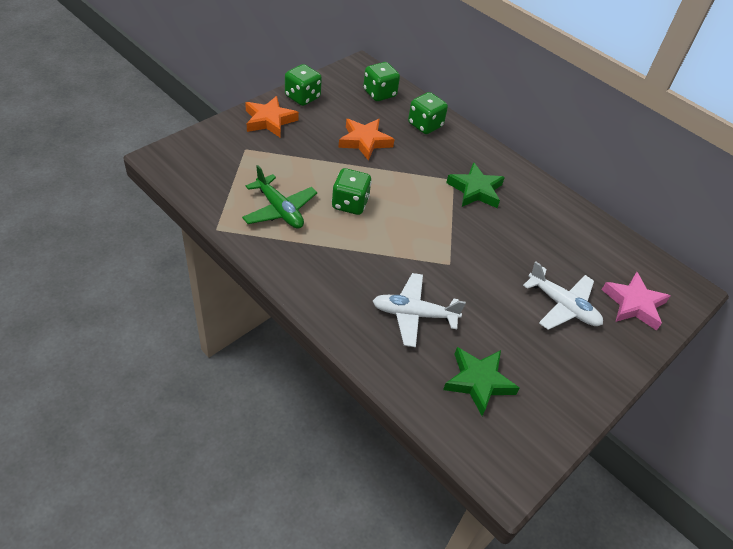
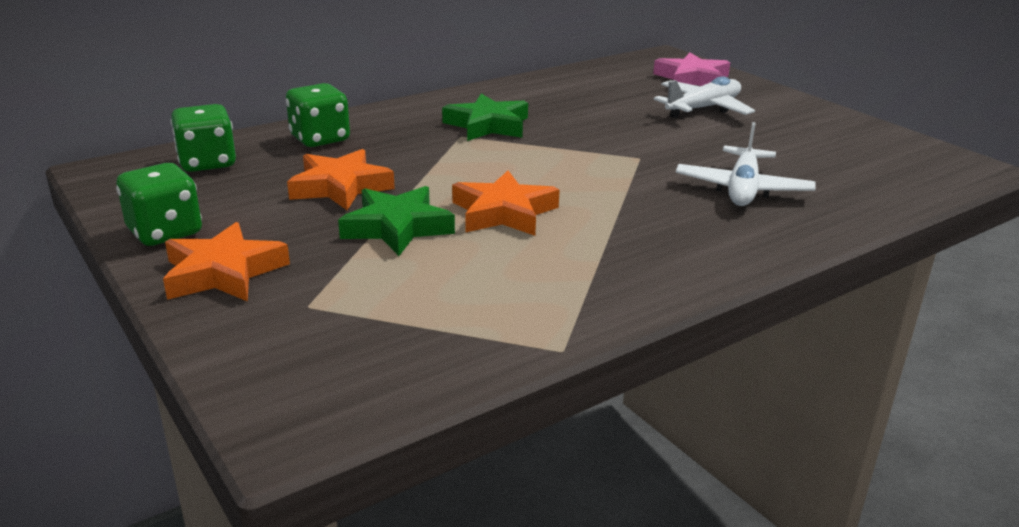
camera: 75 degrees left, 20 degrees down
green plane [242,165,317,229] -> none
green dice [332,168,372,215] -> orange star [452,171,560,236]
green star [443,347,520,416] -> green star moved to [338,186,455,256]

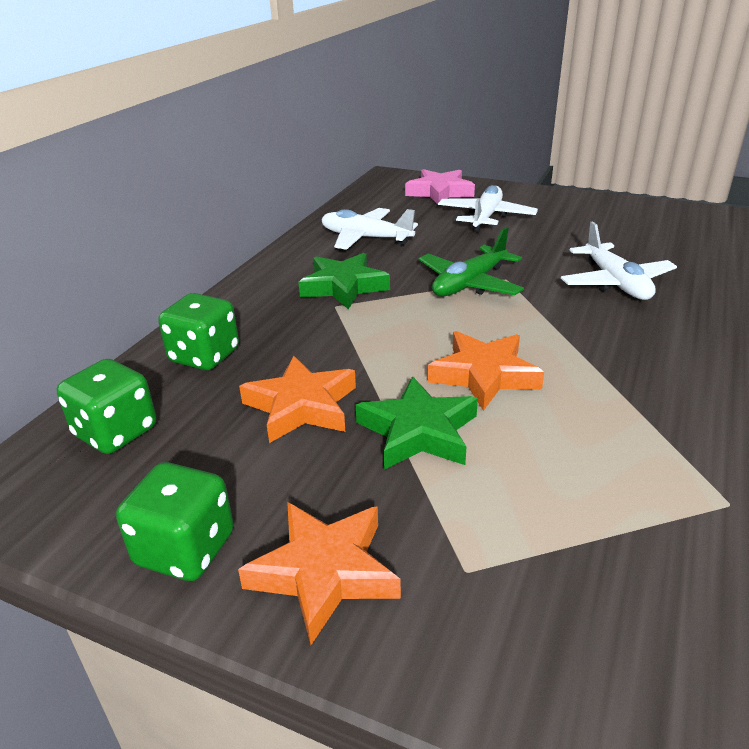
camera: 30 degrees left, 5 degrees up
none -> white plane [321,208,418,250]
none -> green plane [419,227,524,296]

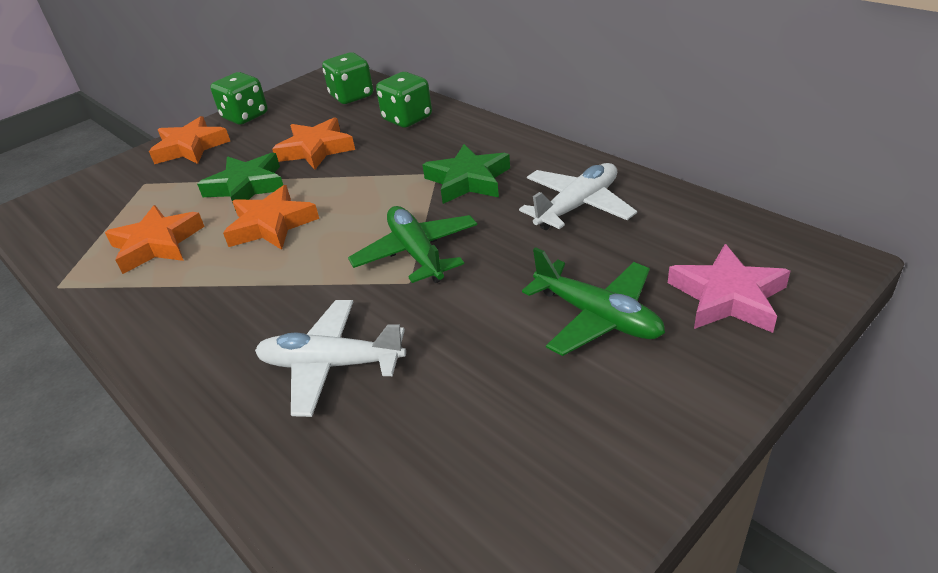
camera: 115 degrees right, 5 degrees up
white plane [438,185,538,233] -> green plane [522,247,665,356]
none -> orange star [105,205,205,274]

